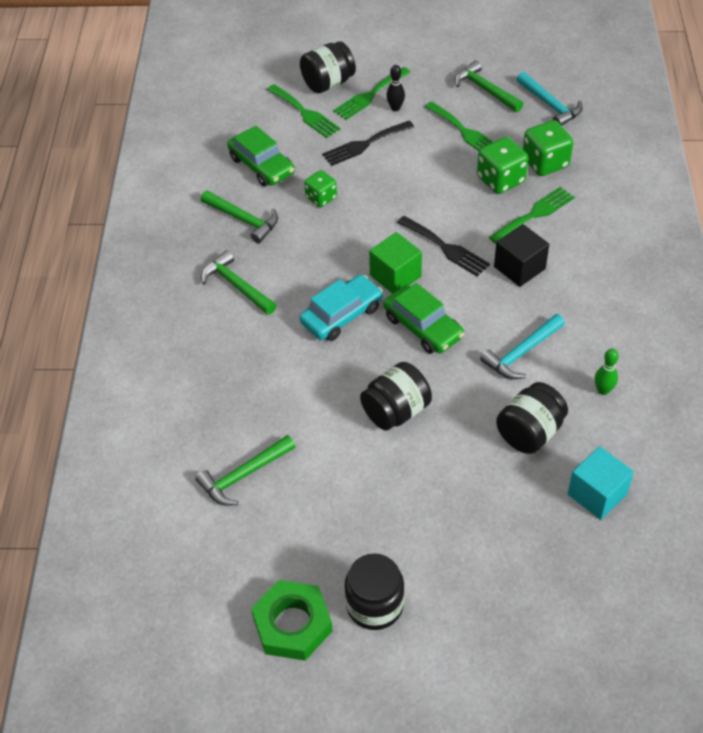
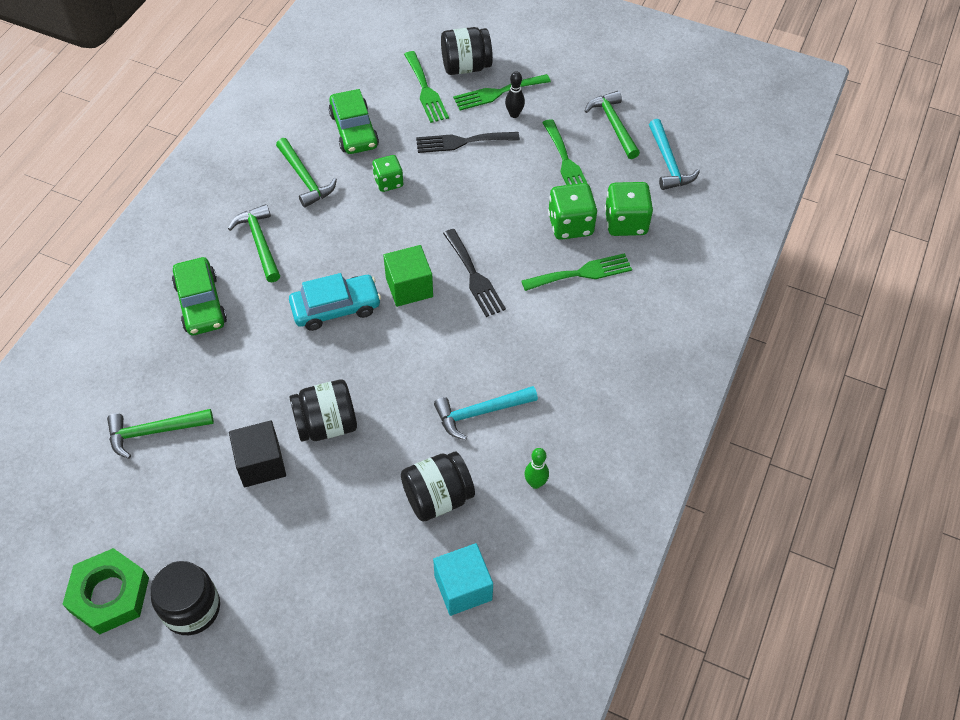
camera: 20 degrees right, 5 degrees up
green car [383,283,464,354] -> green car moved to [172,257,227,335]
black cube [494,224,549,287] -> black cube moved to [229,420,286,487]

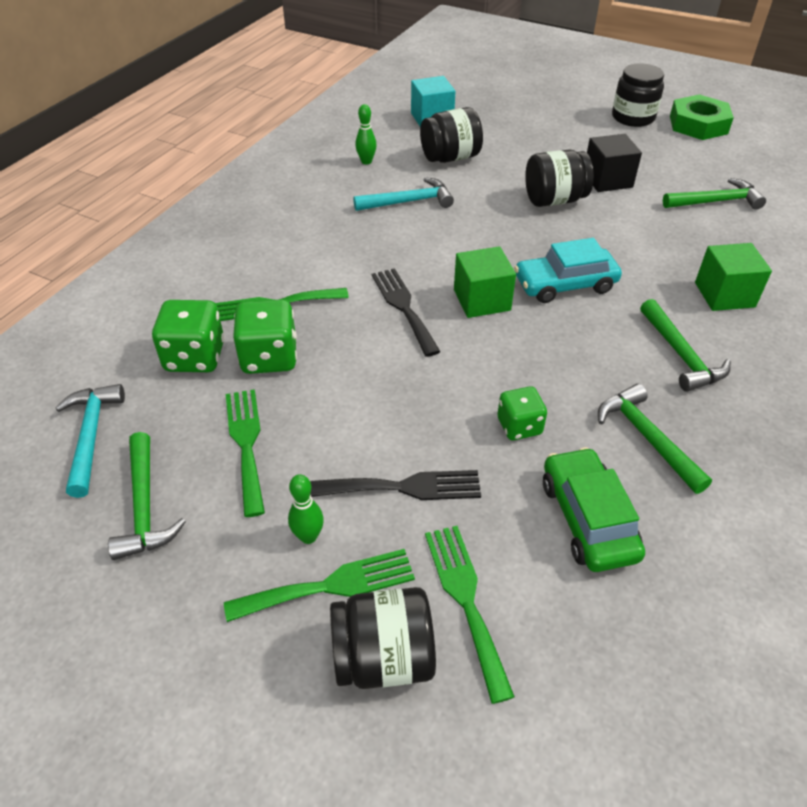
camera: 175 degrees left, 10 degrees down
green car [172,257,227,335] -> green cube [695,243,772,311]
black bowling pin [505,71,525,118] -> green bowling pin [288,474,324,544]

